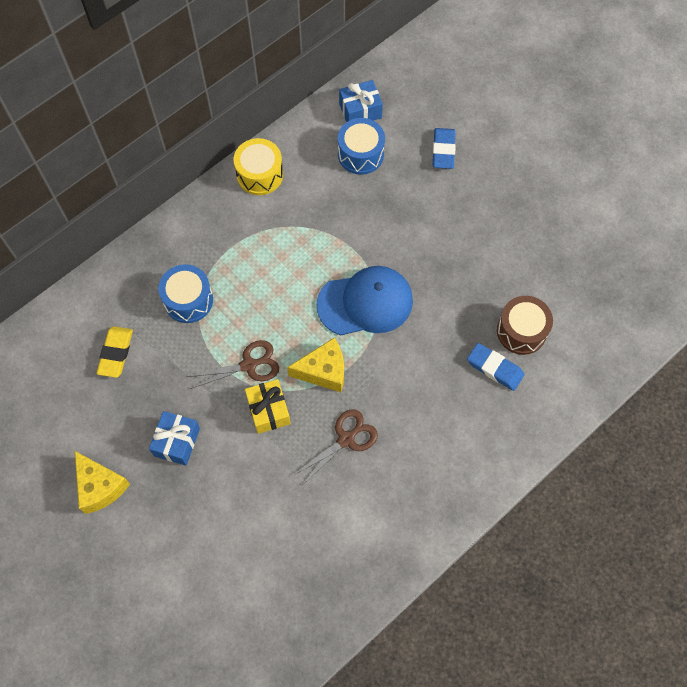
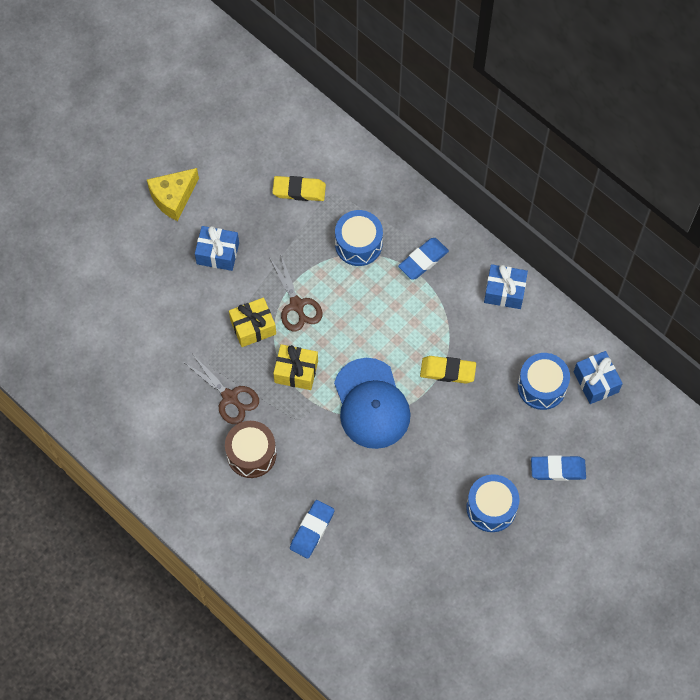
camera: 85 degrees right, 0 degrees up
yellow drum [234,138,283,195] -> blue gift [484,264,528,309]
yellow cheese [287,338,344,392] -> yellow gift [273,344,318,390]
brown drum [497,296,553,355] -> brown drum moved to [225,421,276,478]
none -> blue eraser [398,238,449,280]
none -> yellow eraser [420,356,476,383]
none -> blue drum [466,474,519,532]

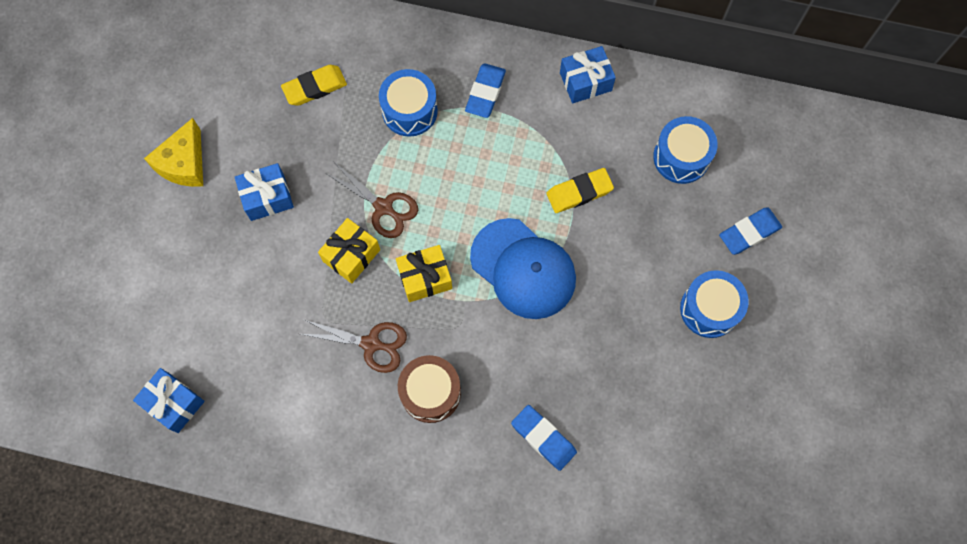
camera: 30 degrees left, 5 degrees up
blue eraser [290,500,334,559] -> blue eraser turned 45 degrees counterclockwise [511,405,577,471]
blue gift [574,351,623,404] -> blue gift moved to [133,368,205,433]

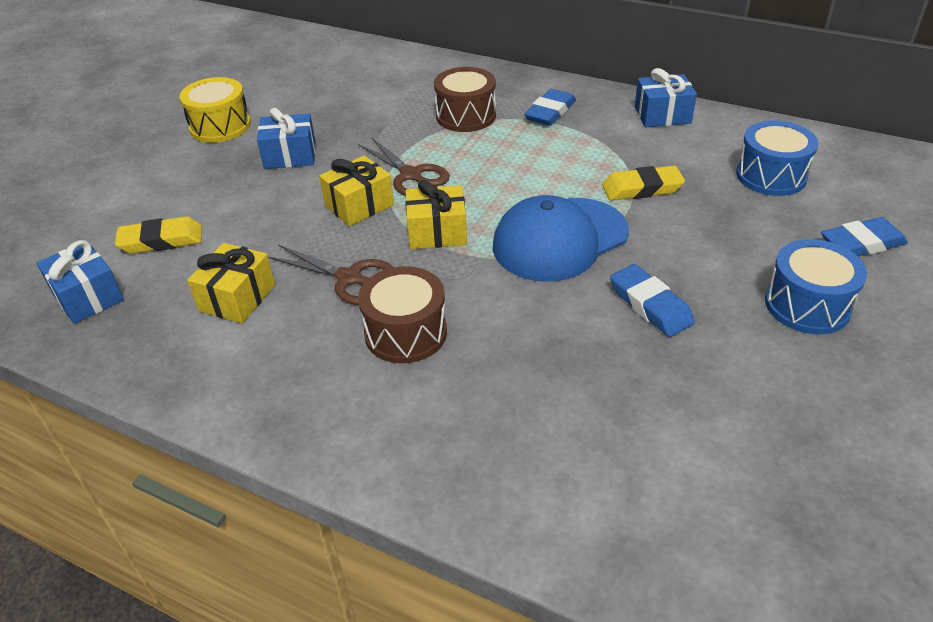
camera: 15 degrees right, 30 degrees down
yellow cheese [144,118,203,187] -> yellow drum [179,77,251,143]
yellow eraser [281,65,347,106] -> yellow eraser moved to [115,216,202,254]
blue drum [379,69,438,137] -> brown drum [434,67,496,132]
blue cap [470,218,576,319] -> blue cap turned 90 degrees clockwise [493,195,629,282]
blue eraser [511,405,577,471] -> blue eraser moved to [610,264,695,337]
none -> yellow gift [187,243,275,323]

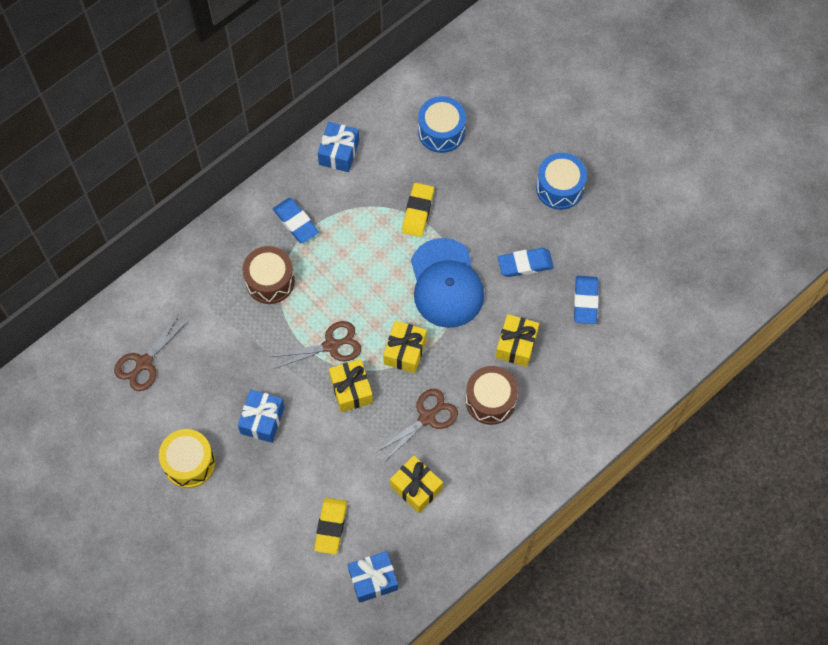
camera: 70 degrees left, 25 degrees up
blue eraser [821,217,908,256] -> blue eraser moved to [574,276,599,324]
none -> brown scissors [114,314,189,391]
none -> yellow gift [496,314,539,367]

